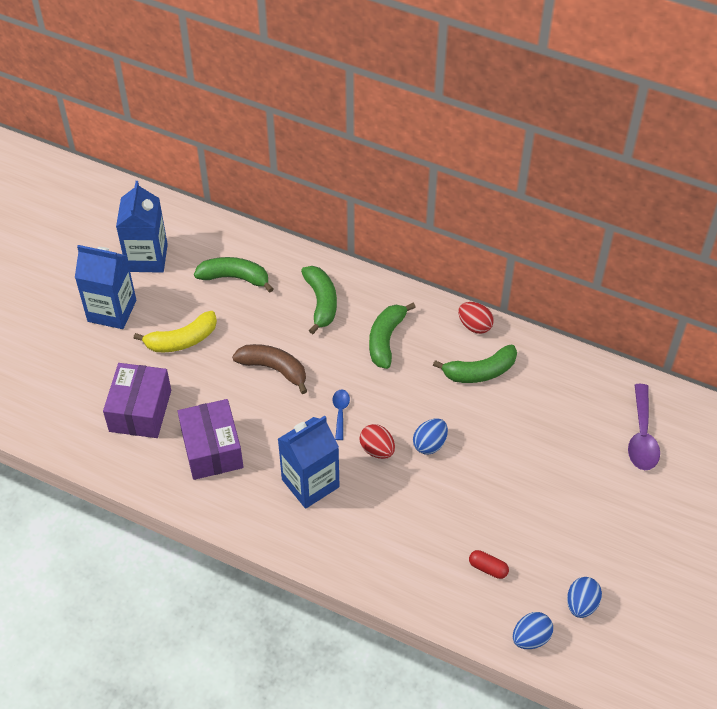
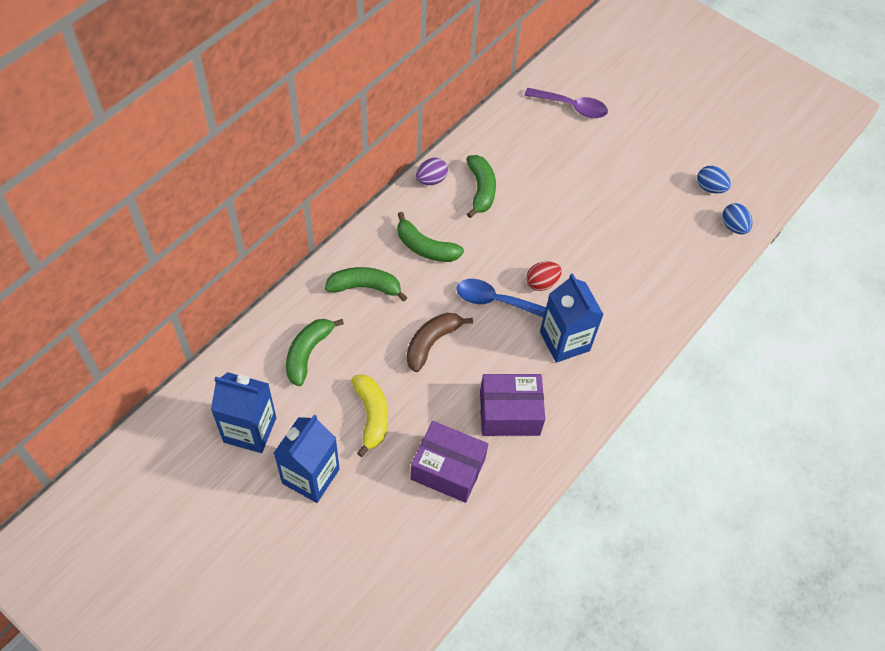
camera: 80 degrees left, 5 degrees up
blue spoon [332,389,350,440] -> blue spoon [456,279,546,317], size x1.79
blue egg [413,419,448,454] -> none
red egg [458,302,494,334] -> purple egg [416,158,448,185]
red capsule [469,550,509,579] -> none

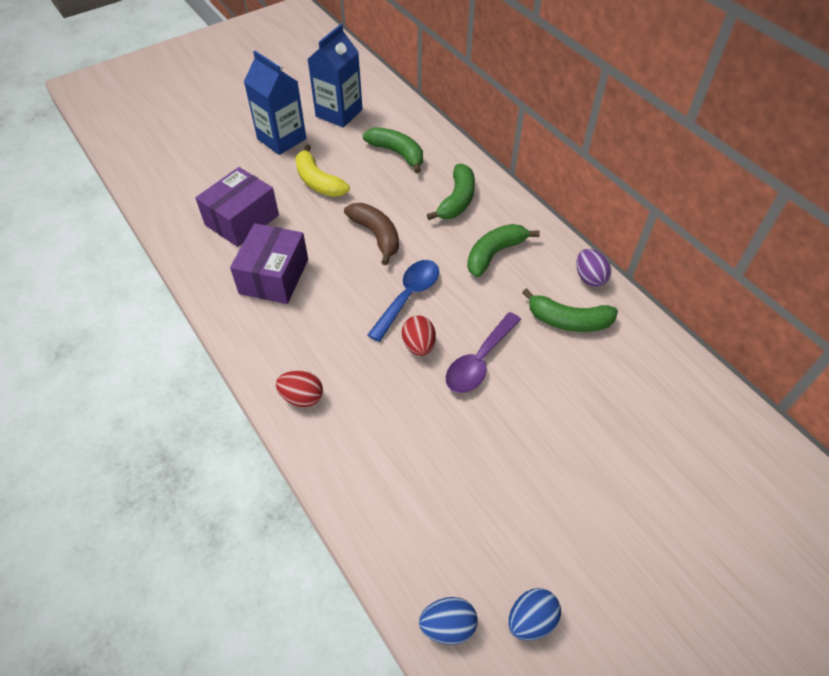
camera: 110 degrees right, 5 degrees down
yellow banana [352,374,388,457] -> yellow banana turned 45 degrees clockwise [295,144,350,197]
purple spoon [524,88,608,118] -> purple spoon moved to [446,312,521,393]
blue carton [540,273,604,363] -> none
none -> red egg [276,370,323,407]

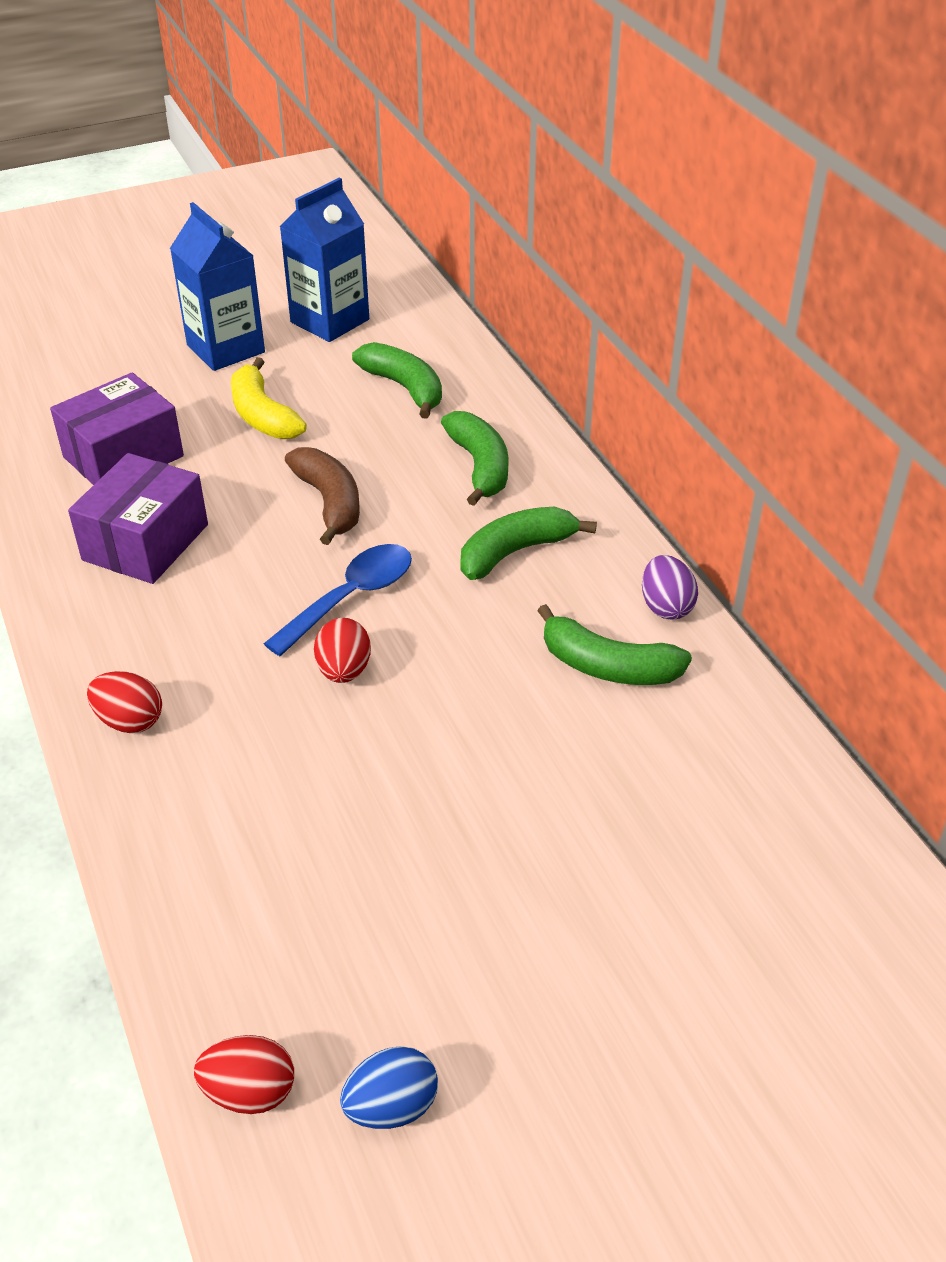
camera: 10 degrees right, 10 degrees down
blue egg [419,597,478,645] -> red egg [194,1035,294,1114]
green banana [427,164,475,220] -> green banana turned 45 degrees counterclockwise [441,411,509,506]
purple spoon [446,312,521,393] -> none

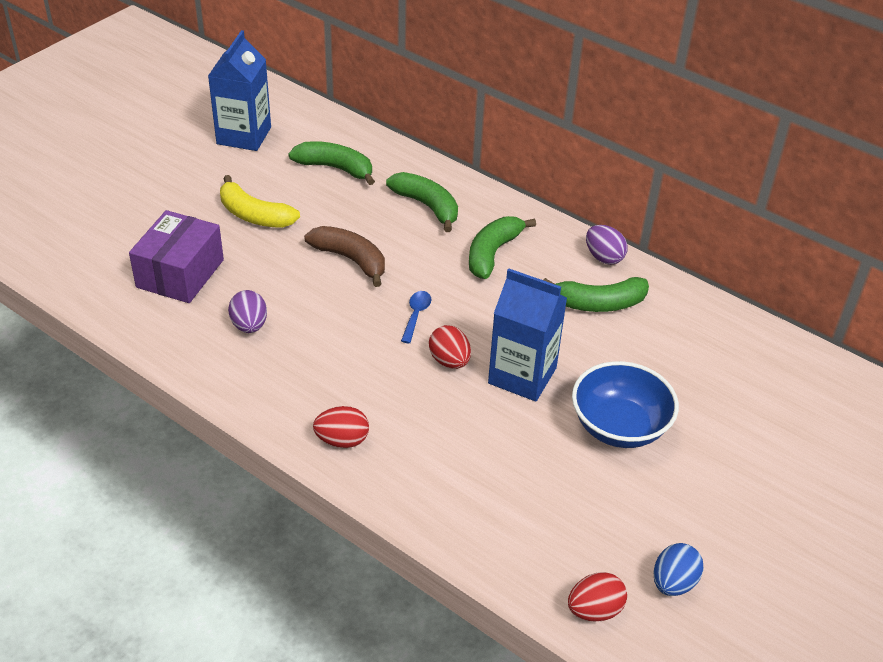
camera: 30 degrees left, 0 degrees up
purple box [68,453,208,584] -> purple egg [228,290,267,333]
blue carton [170,202,265,371] -> blue carton moved to [488,268,567,401]
blue spoon [264,544,412,656] -> blue spoon [401,291,431,343], size x0.56
none -> blue bowl [572,361,679,448]

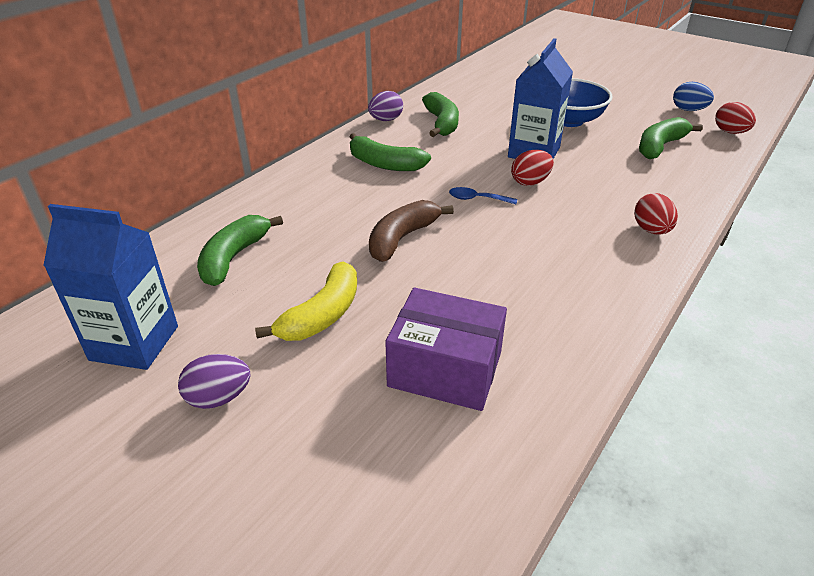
camera: 90 degrees left, 5 degrees down
purple egg [228,290,267,333] -> purple egg moved to [178,354,251,409]
green banana [386,172,458,232] -> green banana moved to [639,117,703,159]

